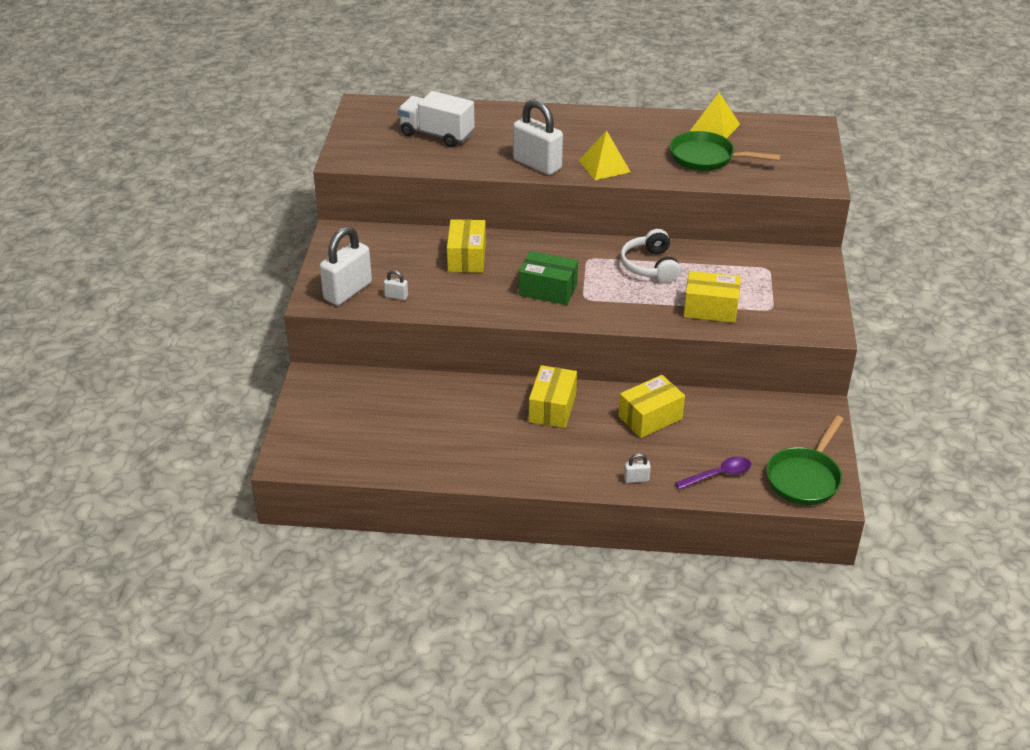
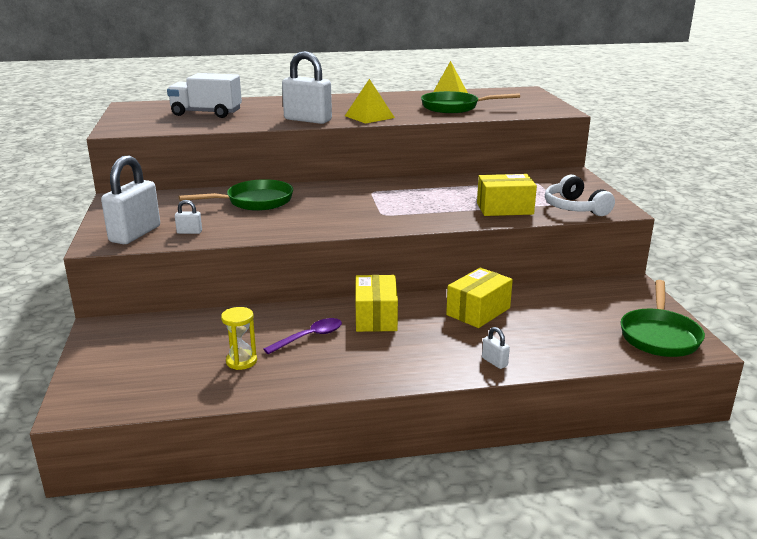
camera: 15 degrees left, 15 degrees down
yellow box [447,219,486,273] -> green pan [179,179,293,211]
green box [519,251,578,305] -> none
white headphones [620,229,681,283] -> white headphones moved to [545,175,615,216]
white padlock [624,453,651,483] -> white padlock turned 75 degrees clockwise [482,327,510,369]
purple spoon [675,457,751,490] -> purple spoon moved to [263,318,342,354]
none -> yellow hourglass [221,307,257,370]

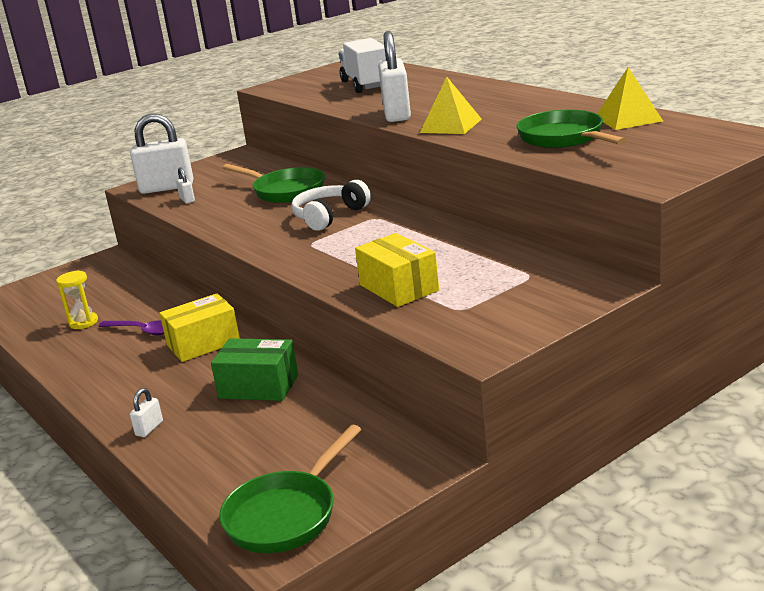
camera: 65 degrees right, 0 degrees up
yellow box [446,268,513,328] -> green box [211,338,298,401]
white headphones [545,175,615,216] -> white headphones moved to [291,180,371,231]
green pan [620,280,705,357] -> green pan turned 45 degrees counterclockwise [219,425,362,553]

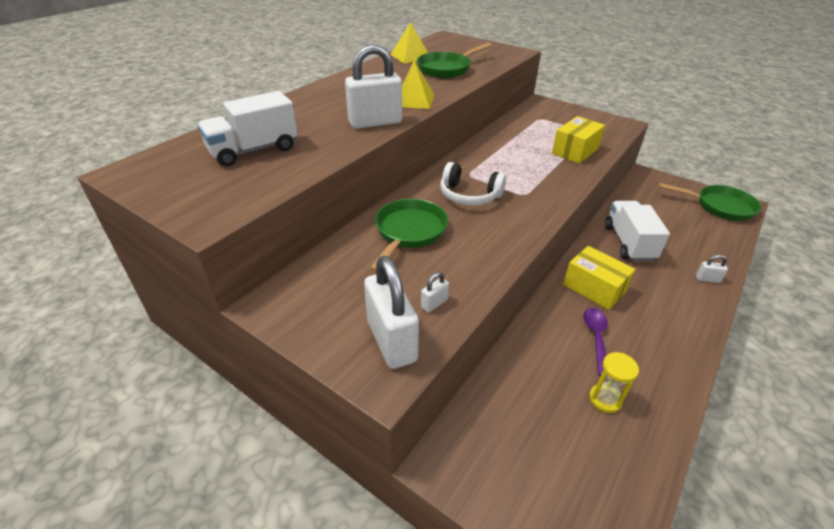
camera: 110 degrees left, 15 degrees up
green box [211,338,298,401] -> white truck [605,201,670,262]

